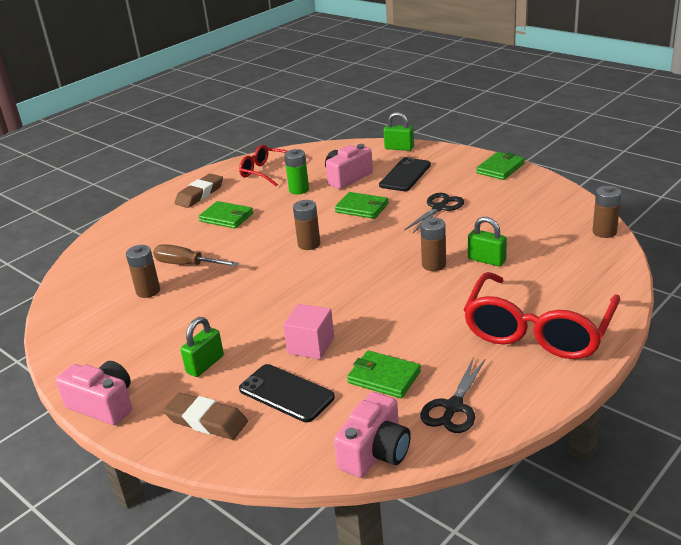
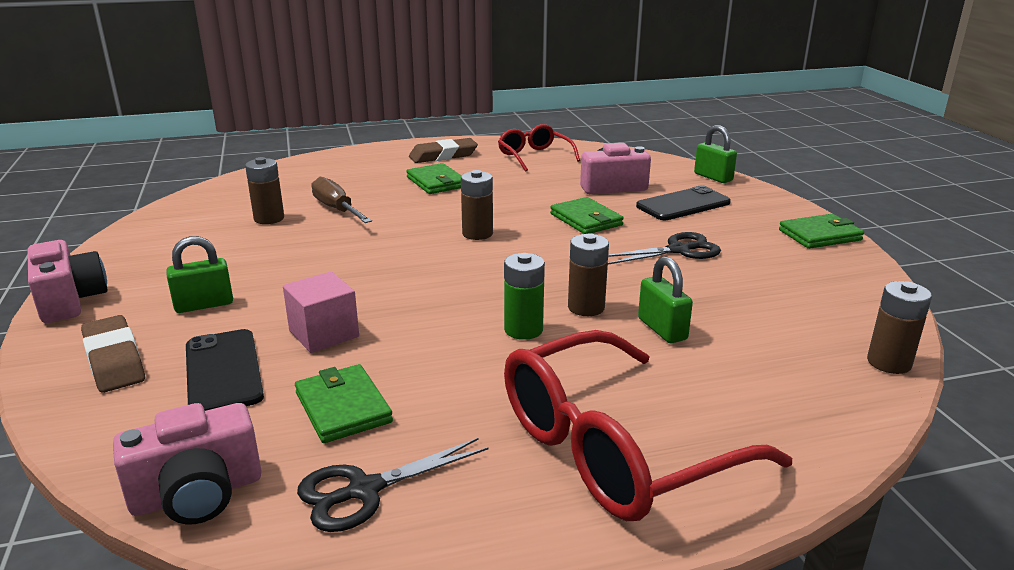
camera: 30 degrees right, 5 degrees down
green battery [284,149,309,194] -> green battery moved to [504,253,545,340]

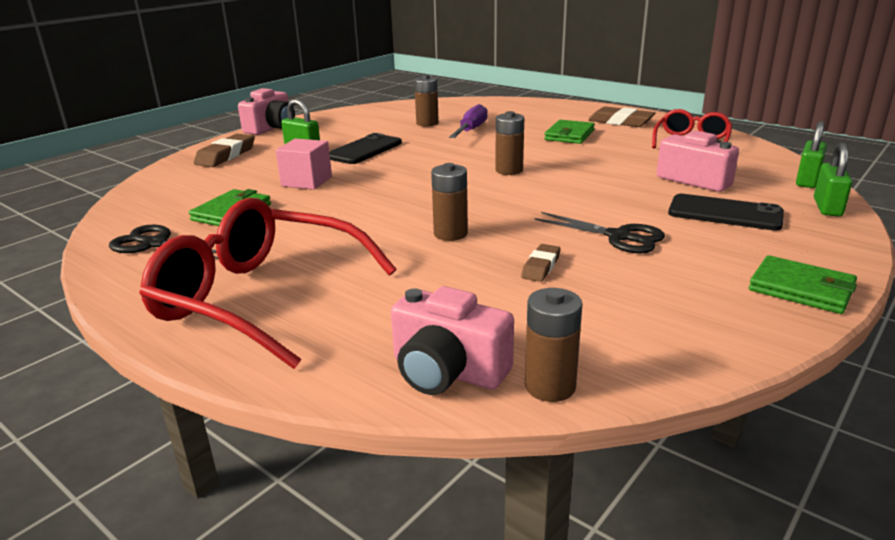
camera: 55 degrees right, 0 degrees up
pink camera [113,403,262,524] -> pink camera moved to [391,286,514,395]
black phone [186,329,264,411] -> black phone moved to [329,133,402,164]
brown screwdriver [311,177,372,223] -> purple screwdriver [449,104,488,138]
green battery [504,253,545,340] -> none
green wallet [550,197,624,234] -> none
green padlock [638,256,693,343] -> green padlock moved to [796,121,827,188]
none -> brown eraser [521,244,561,282]

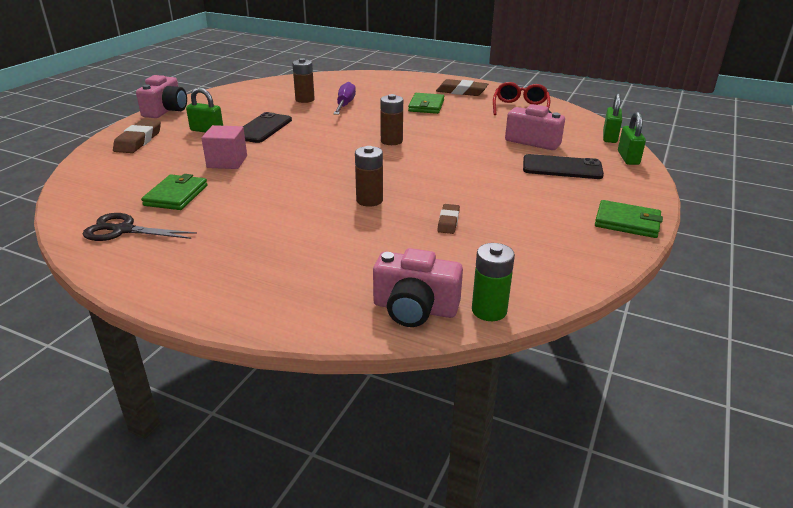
camera: 15 degrees left, 5 degrees up
red glasses [139,198,396,369] -> none
brown battery [525,288,582,402] -> green battery [472,243,515,321]
black scissors [535,212,665,254] -> none

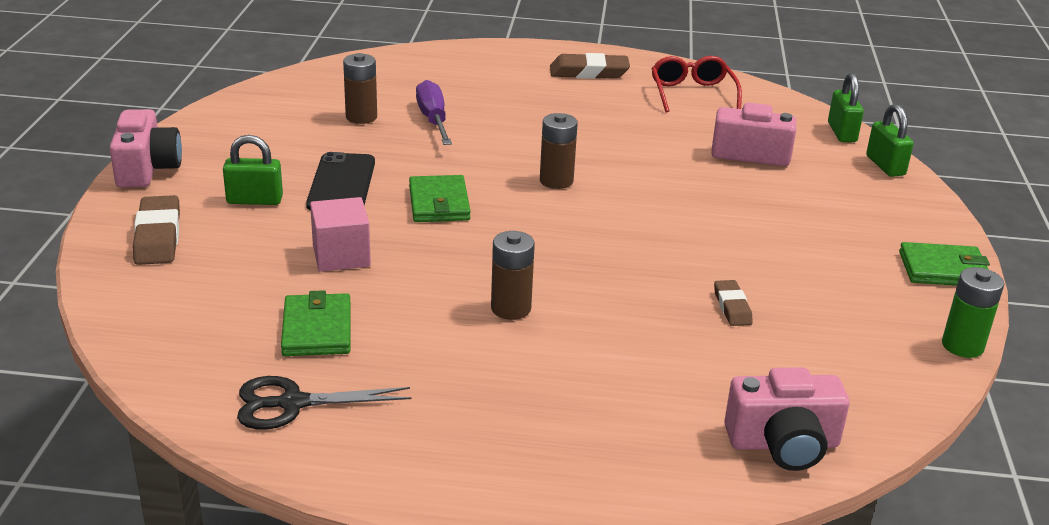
camera: 20 degrees left, 0 degrees up
brown battery [355,146,383,207] -> brown battery moved to [491,231,535,320]
green wallet [408,93,444,114] -> green wallet moved to [409,175,471,222]
green battery [472,243,515,321] -> green battery moved to [942,267,1004,358]
black phone [523,154,604,179] -> none

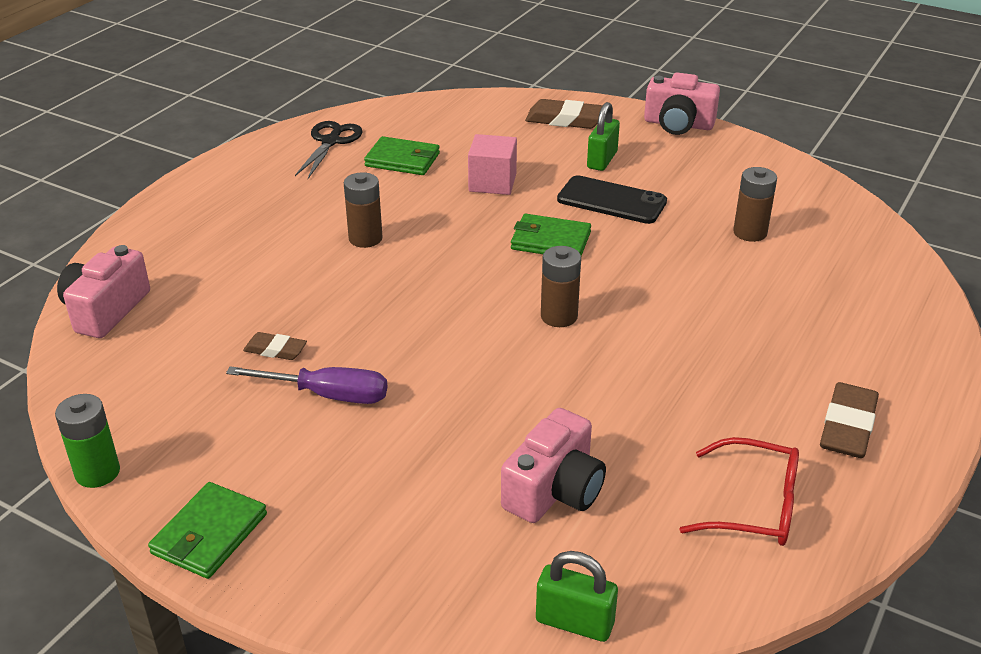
camera: 115 degrees right, 5 degrees up
purple screwdriver [416,80,452,145] -> purple screwdriver moved to [226,366,387,404]
green padlock [866,104,914,177] -> none

